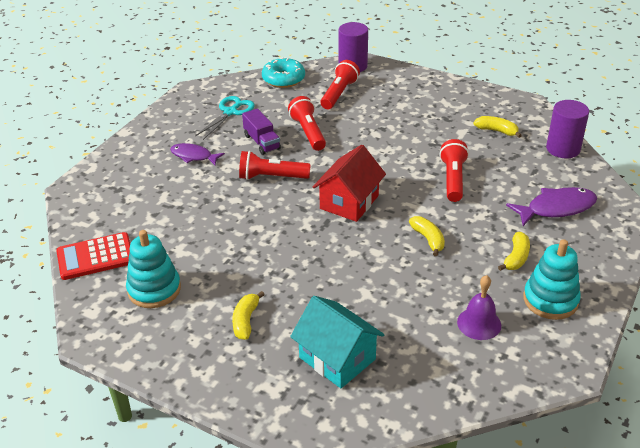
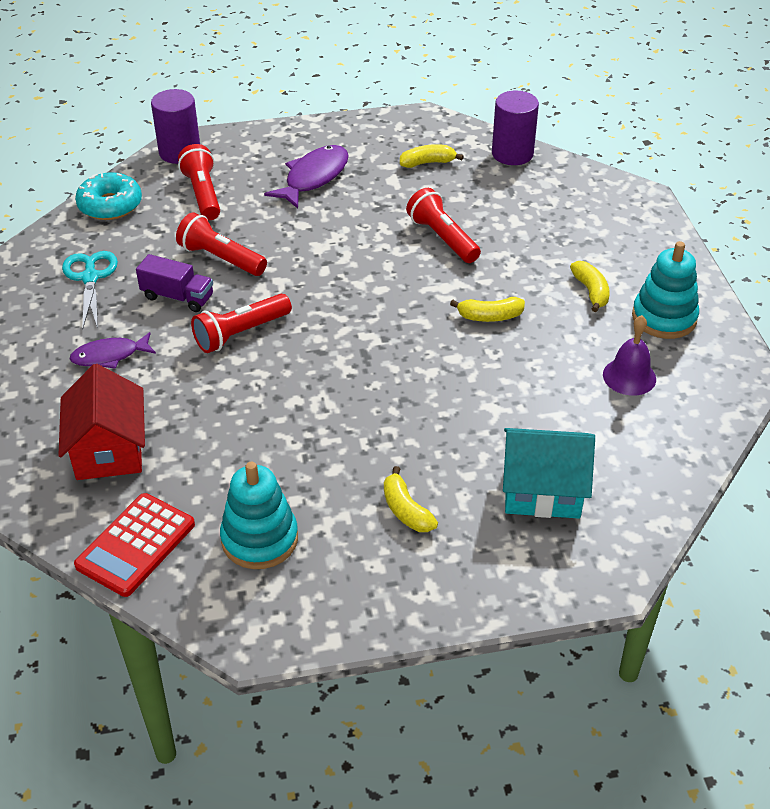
camera: 40 degrees left, 5 degrees up
red house [313,145,386,222] -> red house moved to [58,364,145,480]
yellow banana [409,216,445,256] -> yellow banana turned 150 degrees clockwise [450,297,525,322]
purple fish [506,187,597,226] -> purple fish moved to [264,145,349,209]

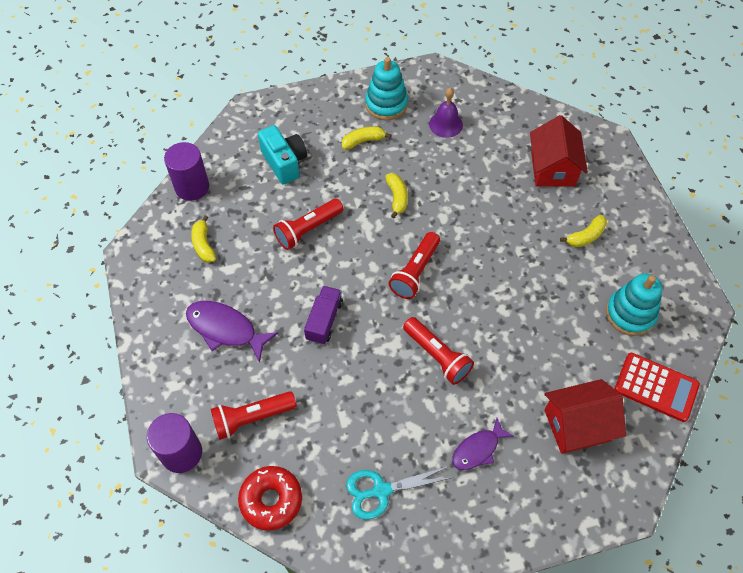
camera: 95 degrees left, 15 degrees up
purple fish [70,332,156,369] -> purple fish turned 75 degrees clockwise [452,418,514,470]
turquoise donut [75,172,142,220] -> red donut [238,466,302,531]
purple truck [136,254,213,312] -> purple truck moved to [304,286,343,345]
red flashlight [176,212,267,276] -> red flashlight moved to [389,232,440,299]
turquoise house [503,428,595,519] -> red house [530,115,588,187]
none -> turquoise camera [258,125,307,185]

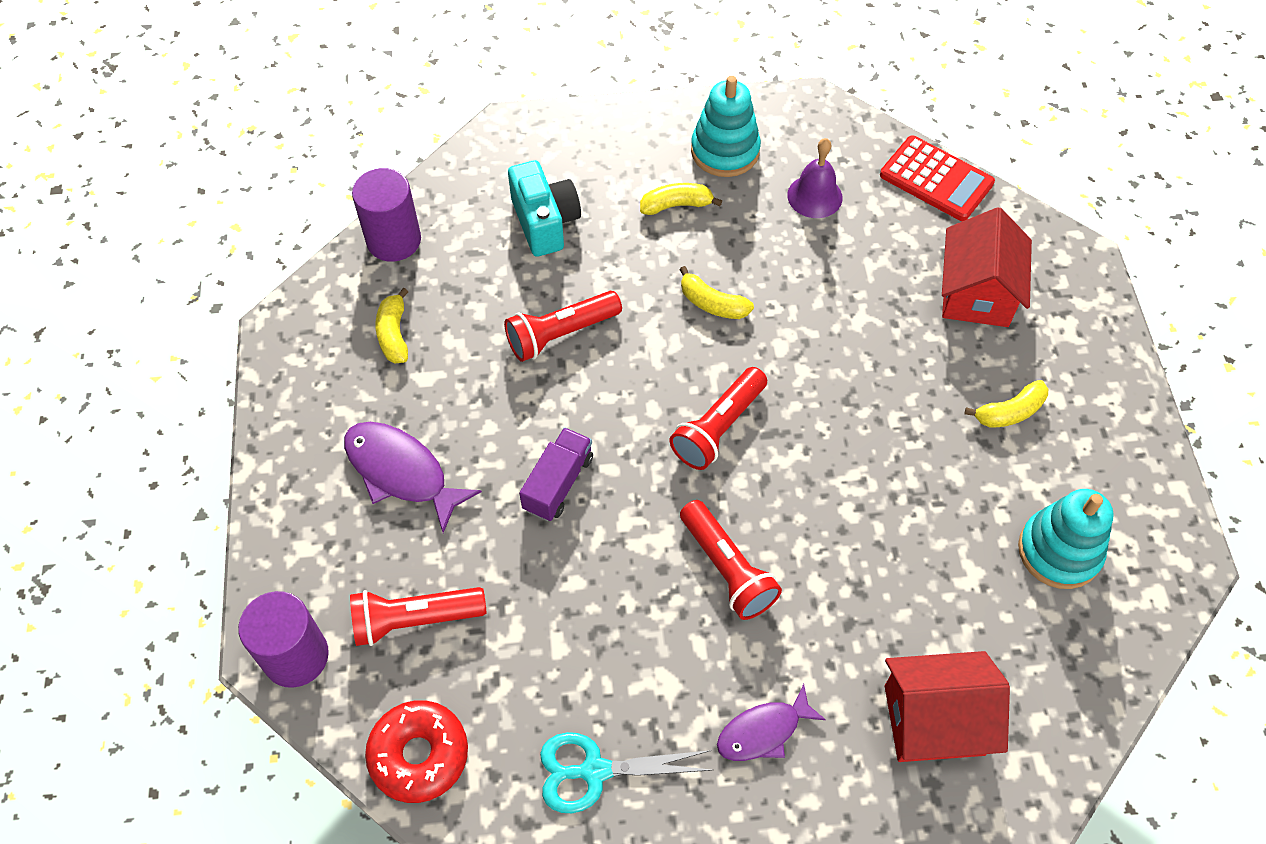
camera: 10 degrees right, 0 degrees up
yellow banana [385,173,408,218] -> yellow banana turned 120 degrees clockwise [679,266,754,319]
red calculator [615,353,700,422] -> red calculator moved to [880,135,995,221]

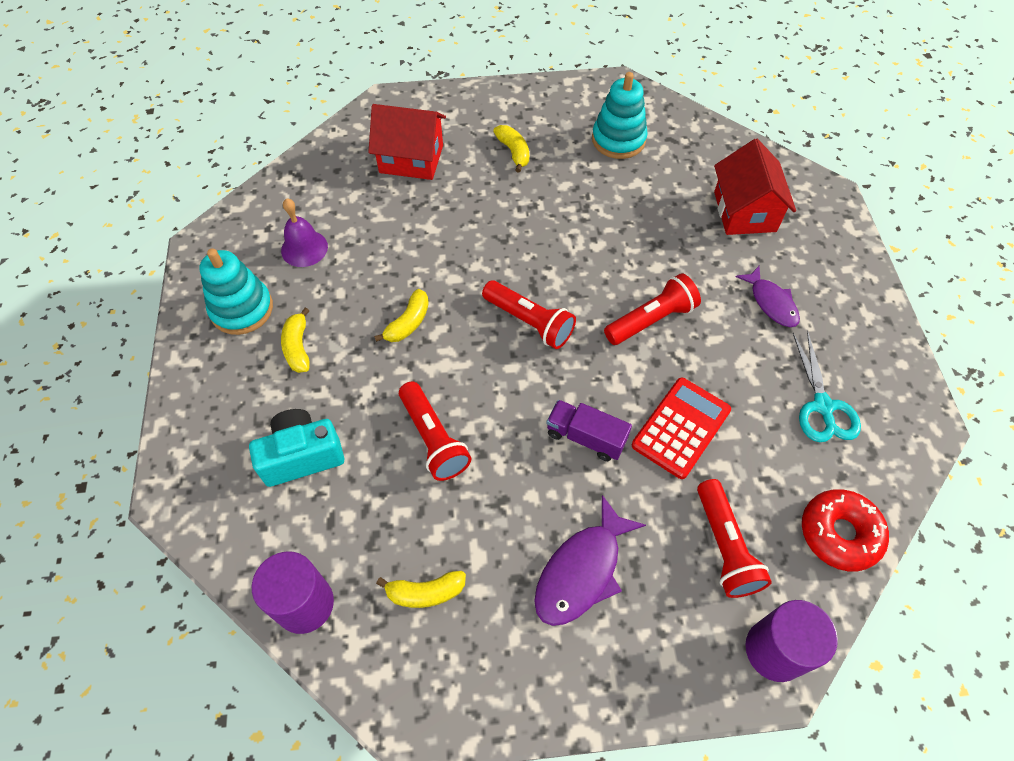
camera: 90 degrees left, 0 degrees up
red calculator [880,135,995,221] -> red calculator moved to [632,378,731,479]

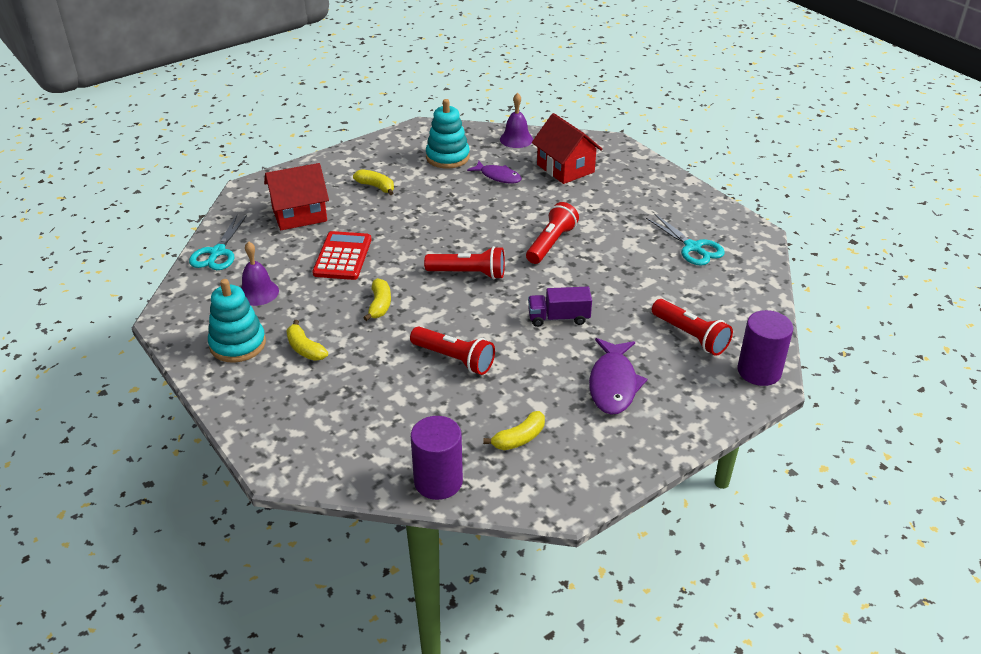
camera: 30 degrees left, 20 degrees down
turquoise camera [249,409,344,487] -> none
red calculator [632,378,731,479] -> red calculator moved to [312,231,372,280]
purple fish [736,266,800,327] -> purple fish moved to [467,161,522,184]
red donut [802,490,889,571] -> none
none -> turquoise scissors [189,215,247,270]
none -> purple bell [500,93,533,148]

